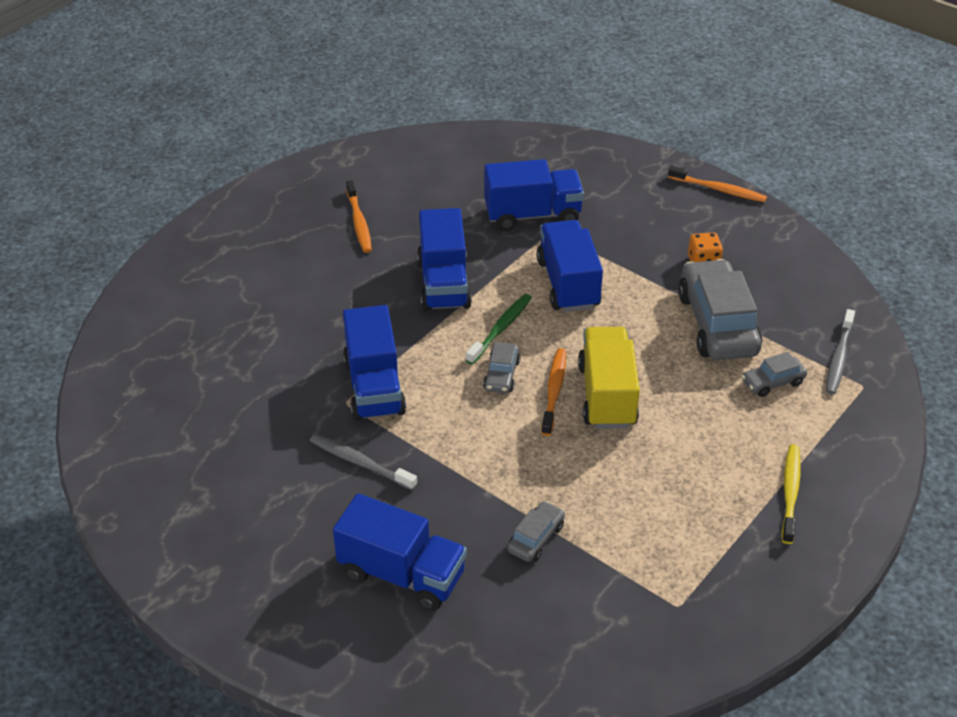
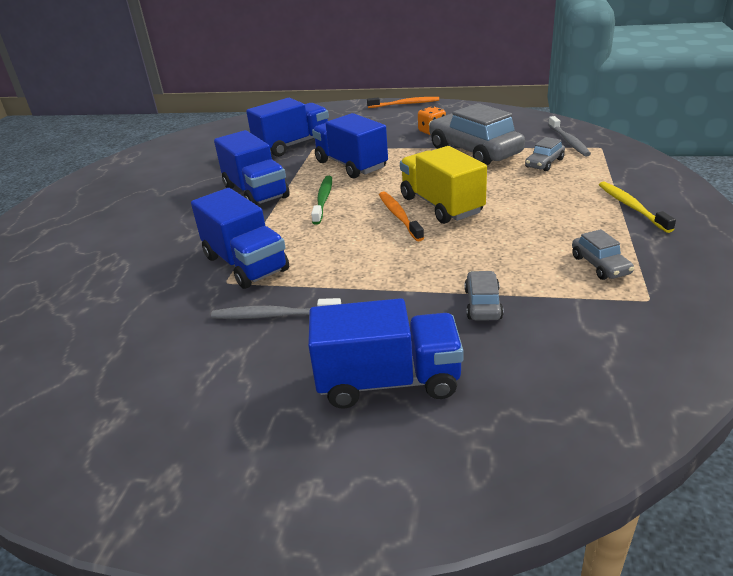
camera: 25 degrees left, 10 degrees down
orange toothbrush [346,180,372,253] -> none
grey car [483,342,520,393] -> grey car moved to [572,229,634,280]

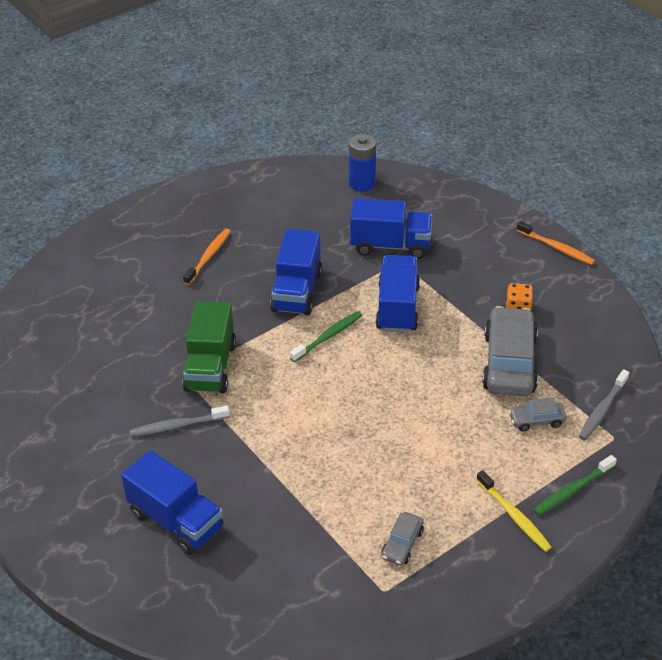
camera: 40 degrees right, 10 degrees up
blue truck [191,188,289,289] -> green truck [182,301,236,394]
grey toothbrush [211,298,341,319] -> grey toothbrush turned 60 degrees counterclockwise [129,405,230,437]
orange toothbrush [379,192,424,241] -> orange toothbrush moved to [183,229,231,285]
yellow truck [400,146,487,224] -> none
grey car [464,271,504,320] -> none
yellow toothbrush [599,182,676,233] -> yellow toothbrush turned 120 degrees clockwise [477,470,552,552]
none -> blue battery [349,134,376,192]
none -> green toothbrush [533,455,617,516]

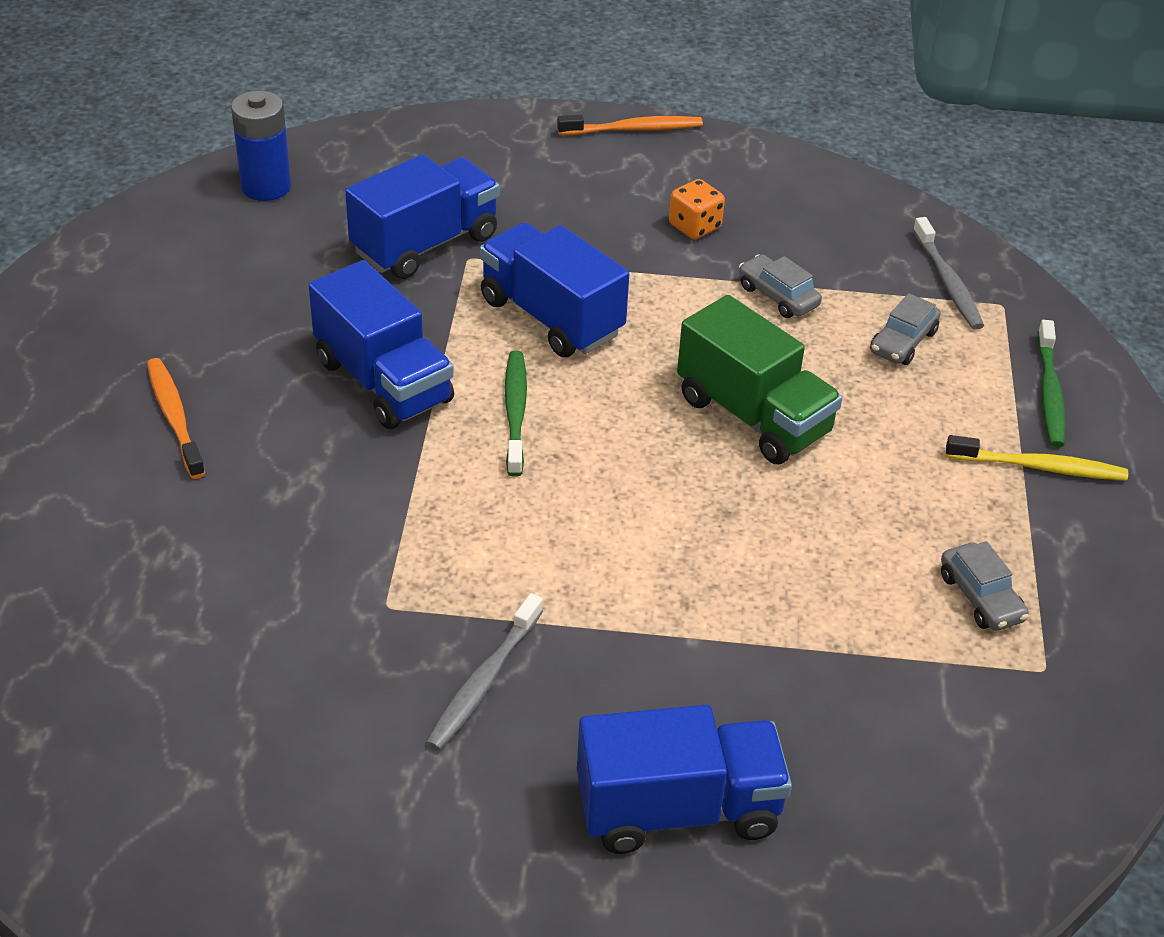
camera: 50 degrees left, 0 degrees up
green truck [182,301,236,394] -> green truck moved to [677,295,842,464]
grey car [482,306,538,396] -> grey car [739,254,822,318], size x0.47

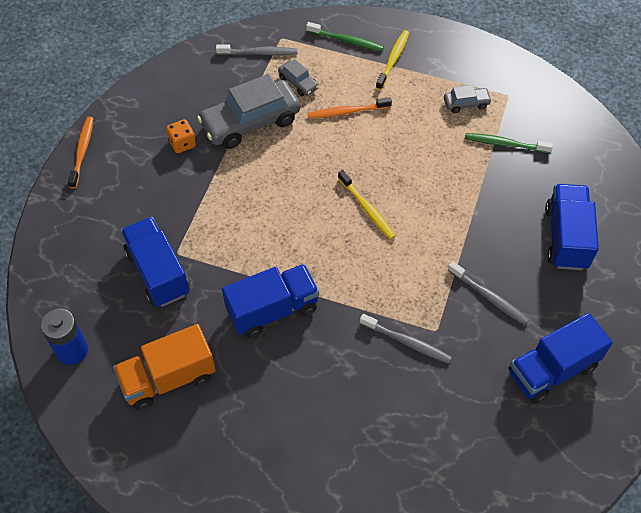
camera: 75 degrees left, 15 degrees up
orange toothbrush [147,358,205,479] -> orange toothbrush moved to [308,97,392,119]
blue truck [480,222,629,357] -> blue truck moved to [509,313,613,403]
green toothbrush [505,351,527,477] -> green toothbrush moved to [465,133,553,153]
green truck [677,295,842,464] -> none
grey car [739,254,822,318] -> grey car [197,74,300,149], size x2.12
none -> orange truck [113,324,216,410]
none -> yellow toothbrush [338,170,396,240]
none -> grey toothbrush [360,314,452,363]

